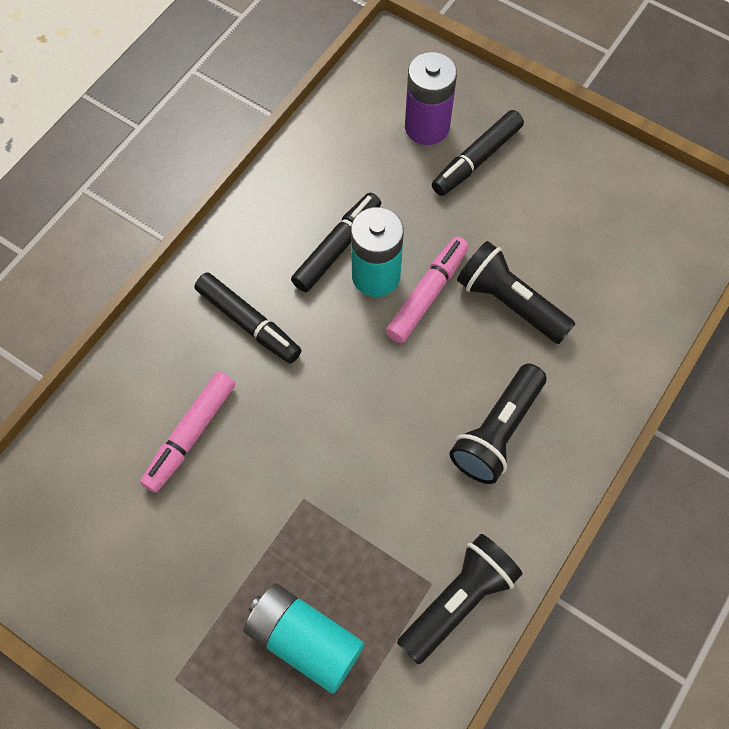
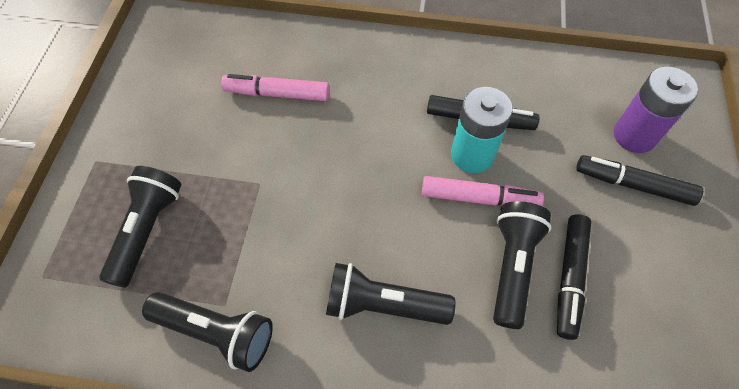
camera: 65 degrees right, 5 degrees down
black marker [195,273,301,364] -> black marker moved to [557,214,591,340]
turquoise battery [243,583,364,694] -> black flashlight [99,166,181,288]

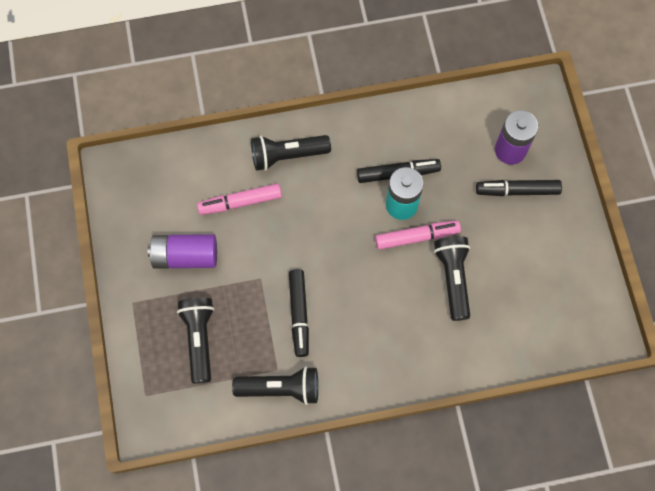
camera: 20 degrees left, 10 degrees up
black flashlight [326,263,456,325] -> black flashlight moved to [251,135,331,171]
black marker [557,214,591,340] -> black marker moved to [289,269,309,357]
none -> purple battery [148,234,217,269]

